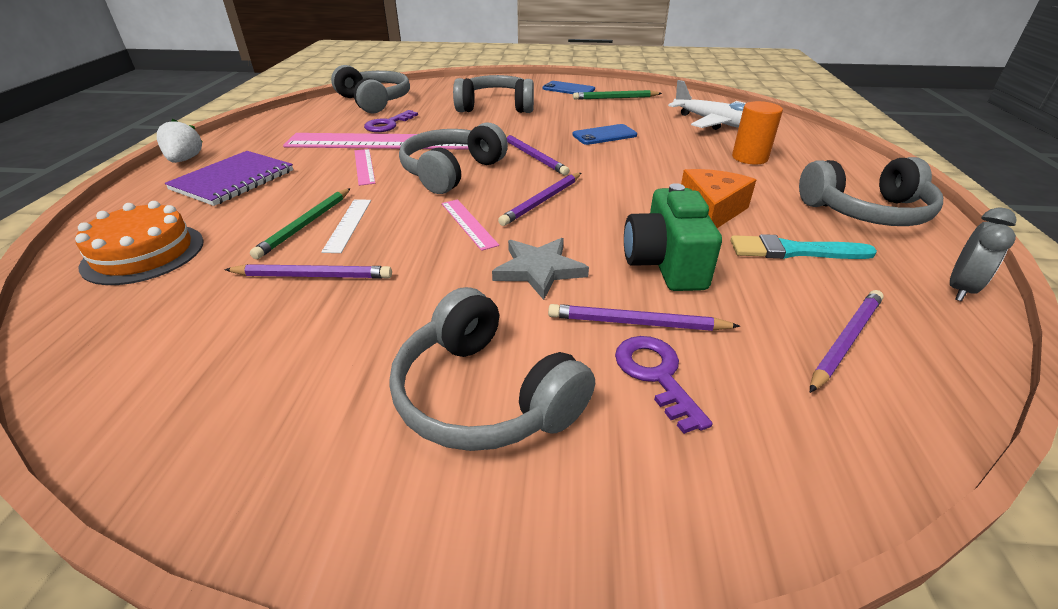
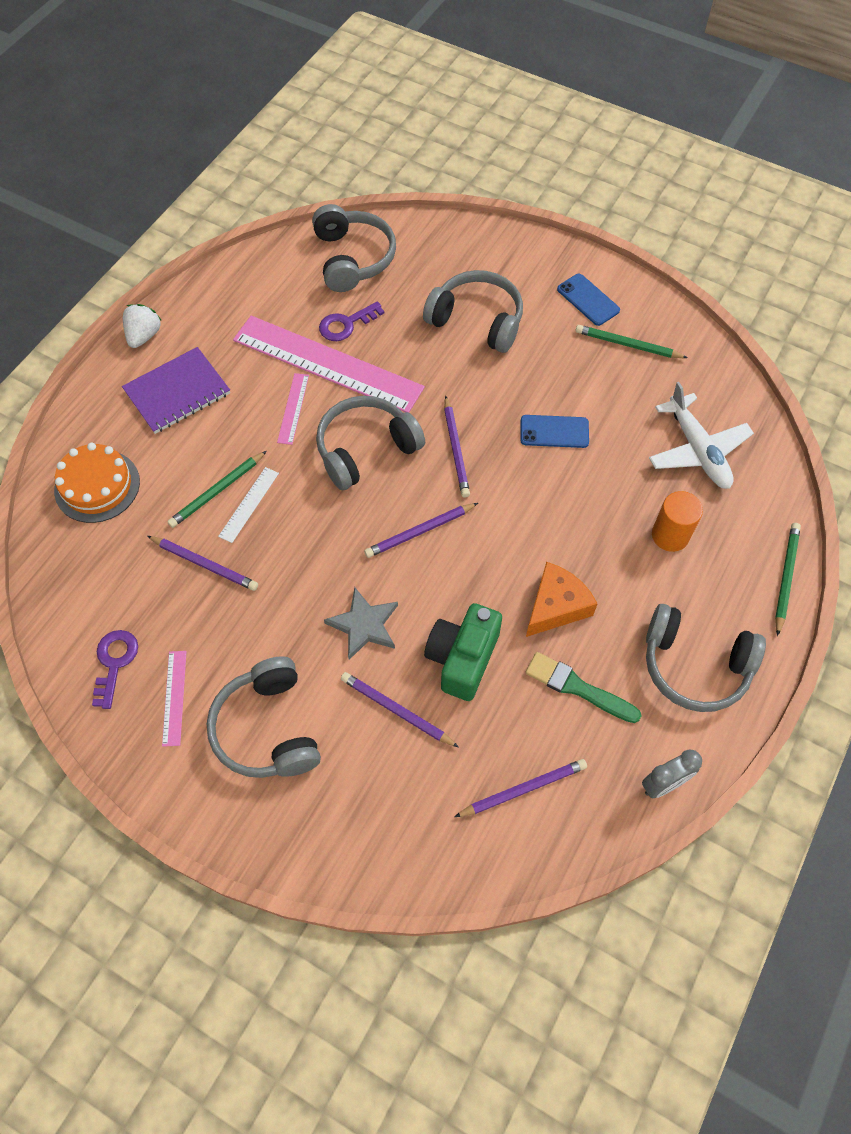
camera: 25 degrees right, 25 degrees up
pink ruler [442,199,499,251] -> pink ruler moved to [162,651,187,747]
purple key [615,336,712,434] -> purple key moved to [92,630,138,709]
turquoise brush [731,234,877,259] -> green brush [525,652,642,723]
none -> green pencil [775,523,801,636]

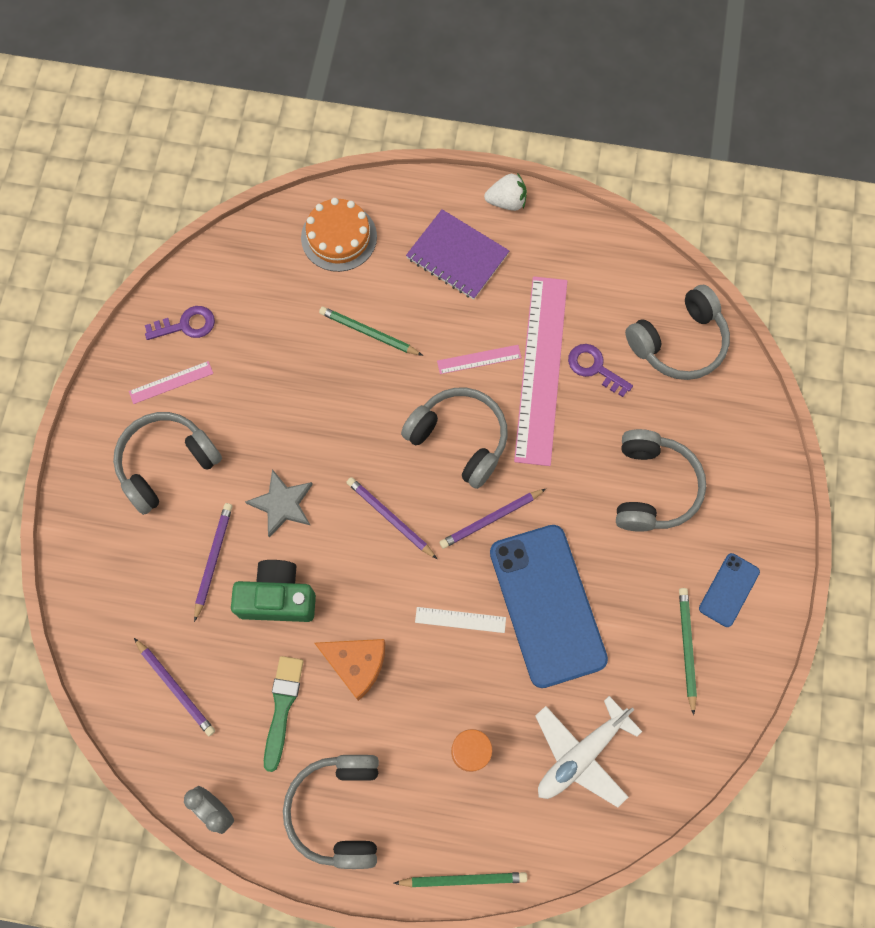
camera: 70 degrees right, 10 degrees up
purple pencil [147,536,258,591] -> none
white ruler [218,467,279,543] -> white ruler moved to [415,607,506,633]
blue phone [520,415,589,448] -> blue phone [490,525,608,688], size x2.18

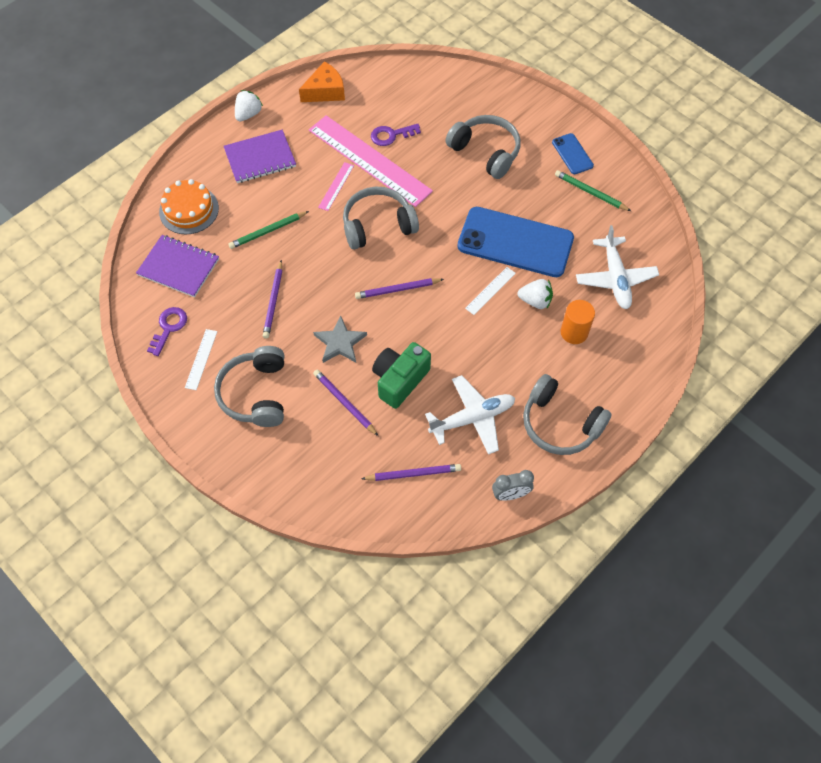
camera: 55 degrees left, 10 degrees down
pink ruler [129,361,213,404] -> white ruler [185,329,217,390]
green brush [264,656,304,772] -> white plane [425,375,515,455]
orange cheese [314,639,385,701] -> orange cheese moved to [299,61,345,102]
green pencil [394,872,527,887] -> none
purple pencil [440,489,546,549] -> purple pencil moved to [263,260,282,339]
grey headphones [625,285,730,380] -> none
none -> purple notebook [136,235,219,297]
none -> white strawberry [517,279,553,309]

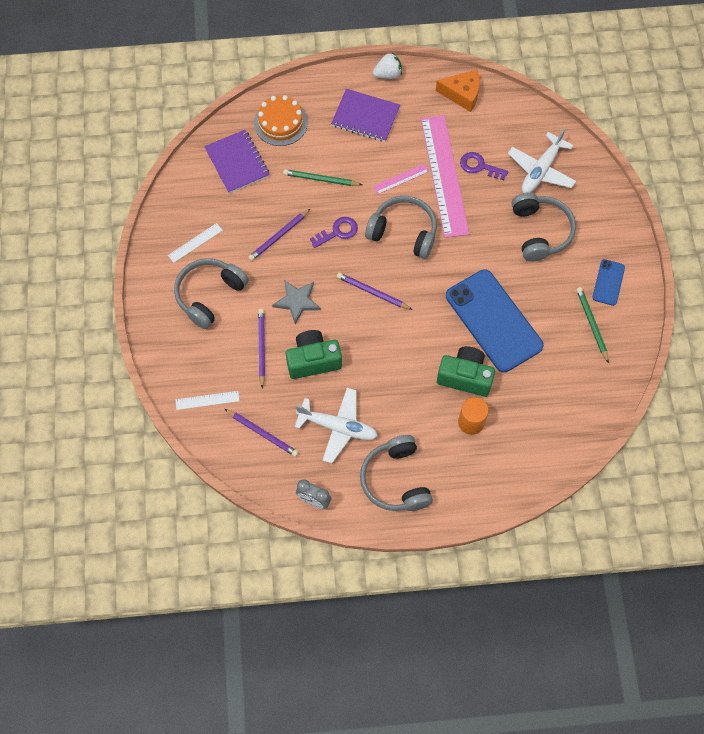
camera: 40 degrees right, 5 degrees up
purple key [147,307,187,356] -> purple key moved to [310,217,358,248]
white ruler [465,267,516,315] -> white ruler moved to [176,391,240,410]
white strawberry [517,279,553,309] -> green camera [437,346,495,397]
white plane [576,225,659,309] -> white plane moved to [508,128,576,193]

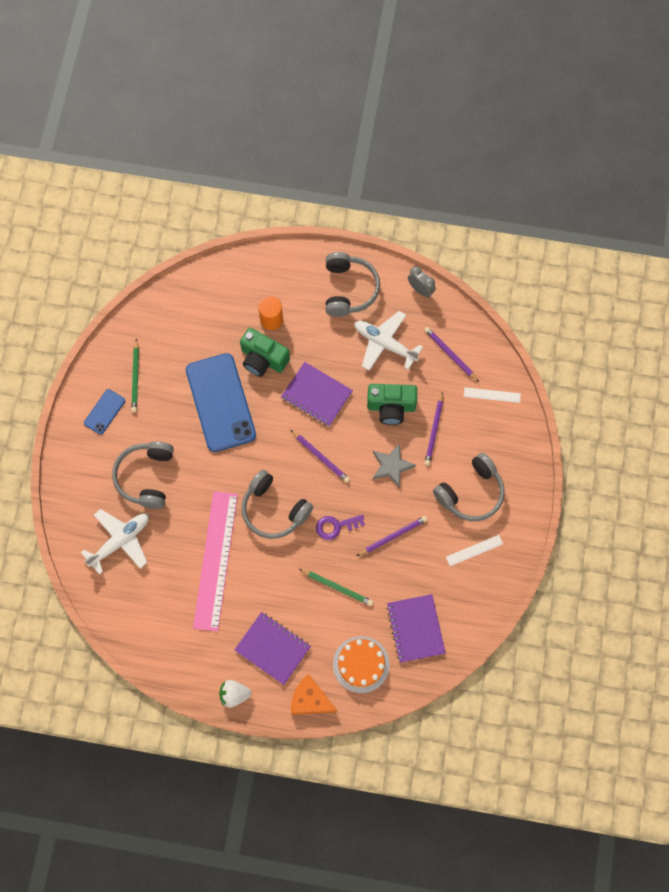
camera: 165 degrees left, 5 degrees up
pink ruler [373,164,429,194] -> none
orange cheese [436,70,480,112] -> orange cheese moved to [291,674,337,715]
purple key [460,152,508,180] -> none
none -> purple notebook [281,362,353,426]

